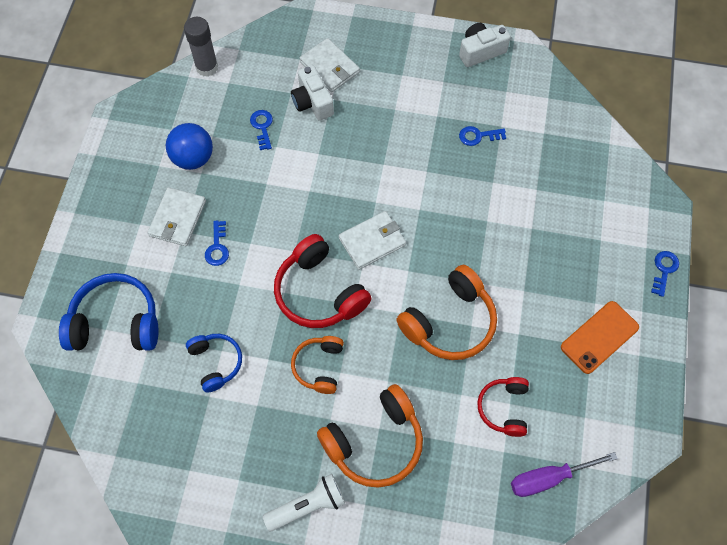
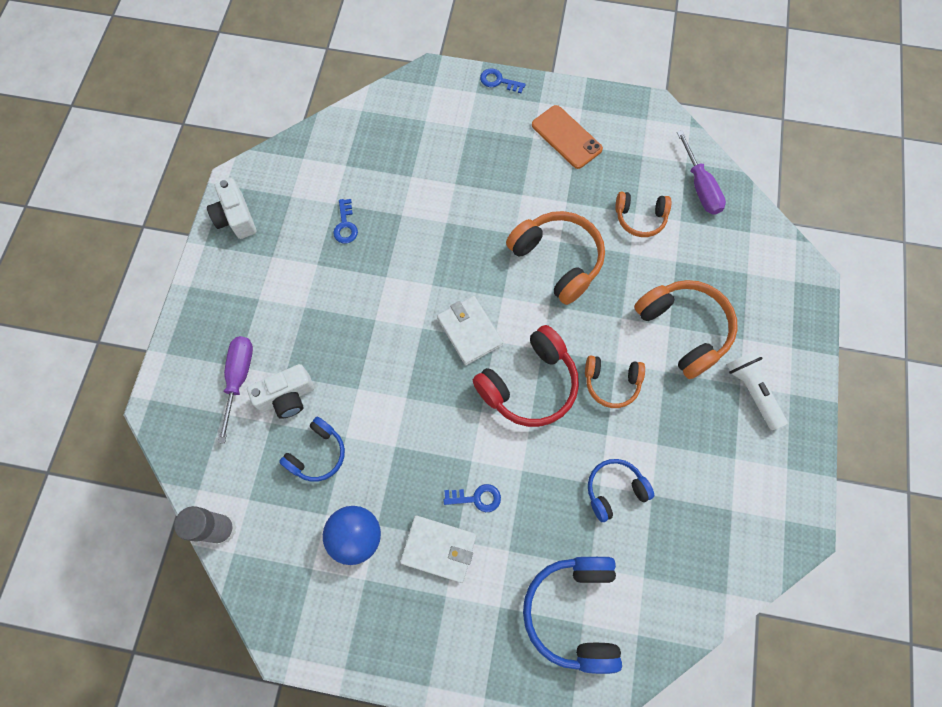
camera: 90 degrees left, 5 degrees up
blue key [250,110,273,150] -> blue headphones [279,417,345,482]
white wallet [300,38,360,92] -> purple screwdriver [218,336,253,444]
red headphones [477,377,529,437] -> orange headphones [615,192,672,237]

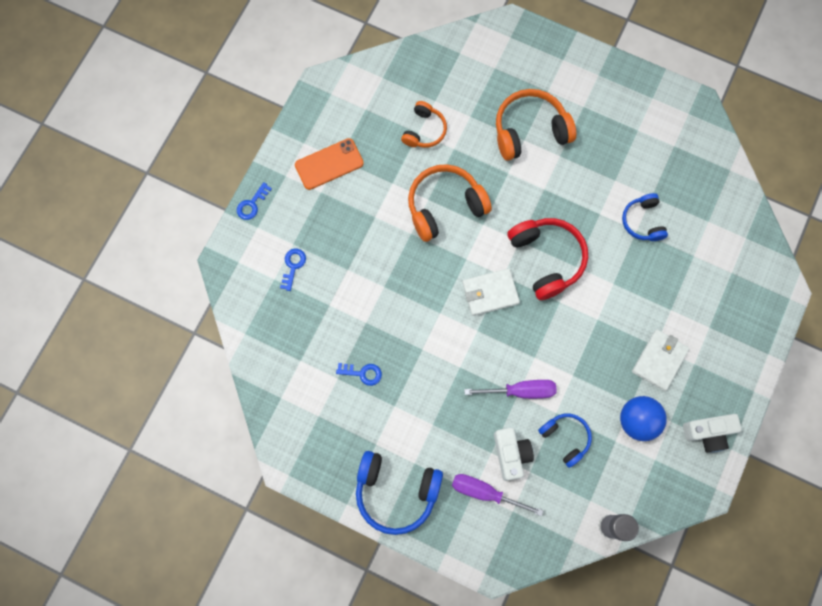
camera: 75 degrees left, 5 degrees up
white camera [207,178,256,239] -> white camera moved to [683,414,742,453]
blue key [443,484,501,512] -> blue key moved to [280,249,306,291]
blue headphones [523,557,622,674] -> blue headphones moved to [356,451,443,535]
orange headphones [585,356,645,408] -> none
purple screwdriver [677,130,726,215] -> purple screwdriver moved to [464,380,556,399]
white flashlight [726,350,787,430] -> none

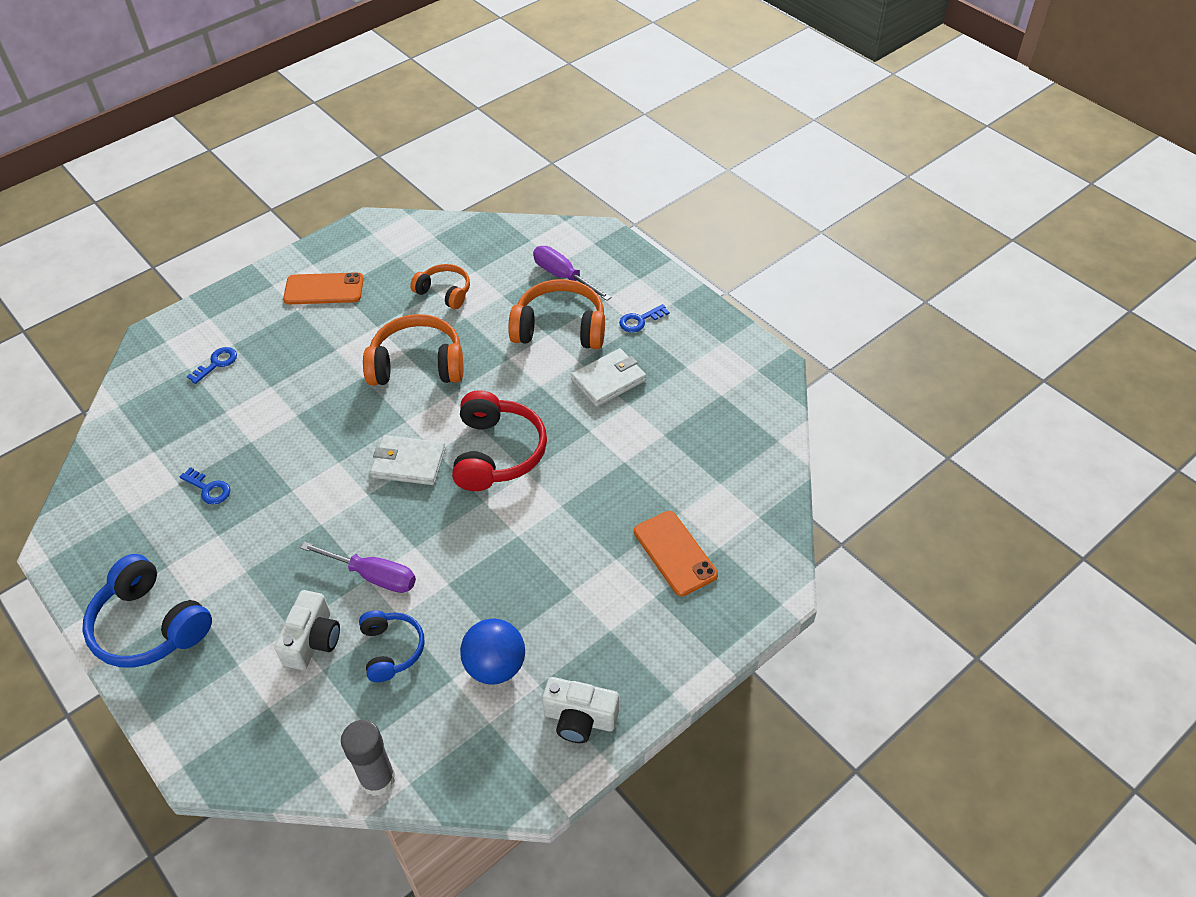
camera: 25 degrees right, 25 degrees down
blue key [237,182,272,220] -> blue key moved to [619,304,669,332]
orange headphones [401,101,447,148] -> orange headphones turned 105 degrees counterclockwise [410,264,470,309]
purple screwdriver [452,474,543,516] -> purple screwdriver moved to [533,246,611,301]
blue headphones [622,193,668,241] -> none
white wallet [632,329,689,391] -> white wallet moved to [571,348,646,407]
none -> orange phone [634,511,718,596]

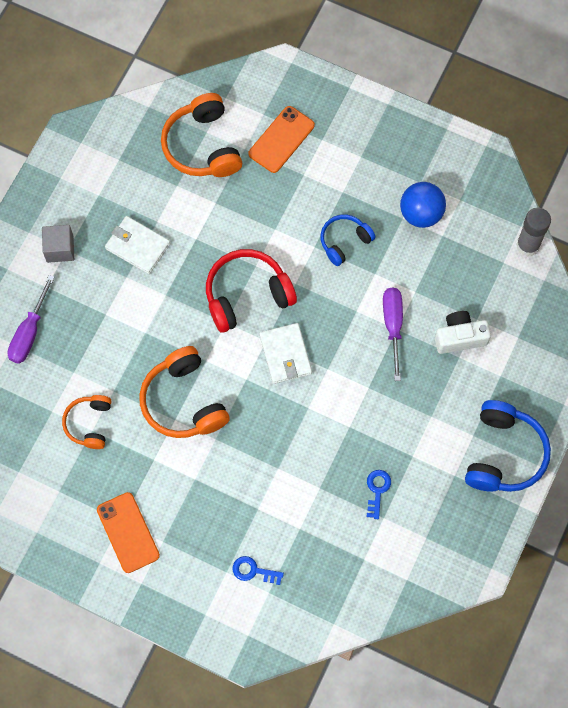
camera: 115 degrees left, 20 degrees up
blue headphones [359,610,424,682] -> blue headphones moved to [320,215,375,266]
orange headphones [508,279,605,349] -> orange headphones moved to [161,93,242,177]
white camera [542,677,619,743] -> none
blue key [619,304,669,332] -> grey cube [42,225,74,263]

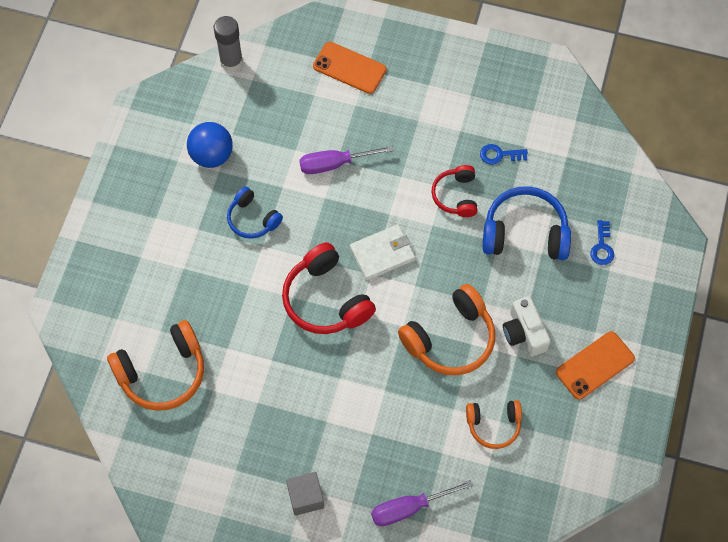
camera: 100 degrees left, 5 degrees down
purple screwdriver [7,275,55,364] -> purple screwdriver turned 150 degrees clockwise [371,480,473,526]
white wallet [105,216,171,274] -> none
orange phone [248,106,315,173] -> orange phone moved to [313,42,387,94]
white camera [435,311,491,354] -> white camera moved to [503,296,551,356]
blue headphones [465,400,551,492] -> blue headphones moved to [483,186,571,260]
none -> red headphones [431,165,478,217]

